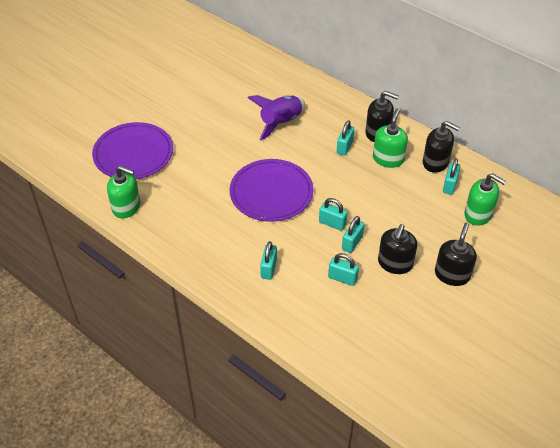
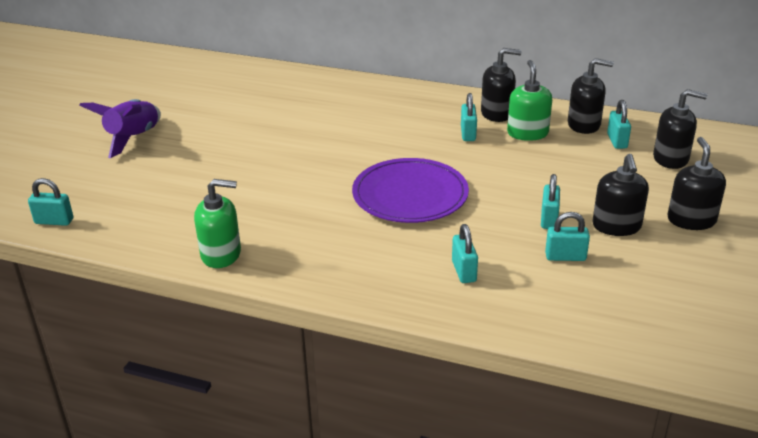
camera: 20 degrees left, 15 degrees down
purple plate [92,122,173,179] -> none
purple rocket [247,95,305,141] -> purple rocket moved to [79,99,161,158]
turquoise padlock [319,198,348,231] -> turquoise padlock moved to [28,178,73,226]
green soap dispenser [464,173,506,226] -> black soap dispenser [653,89,707,169]

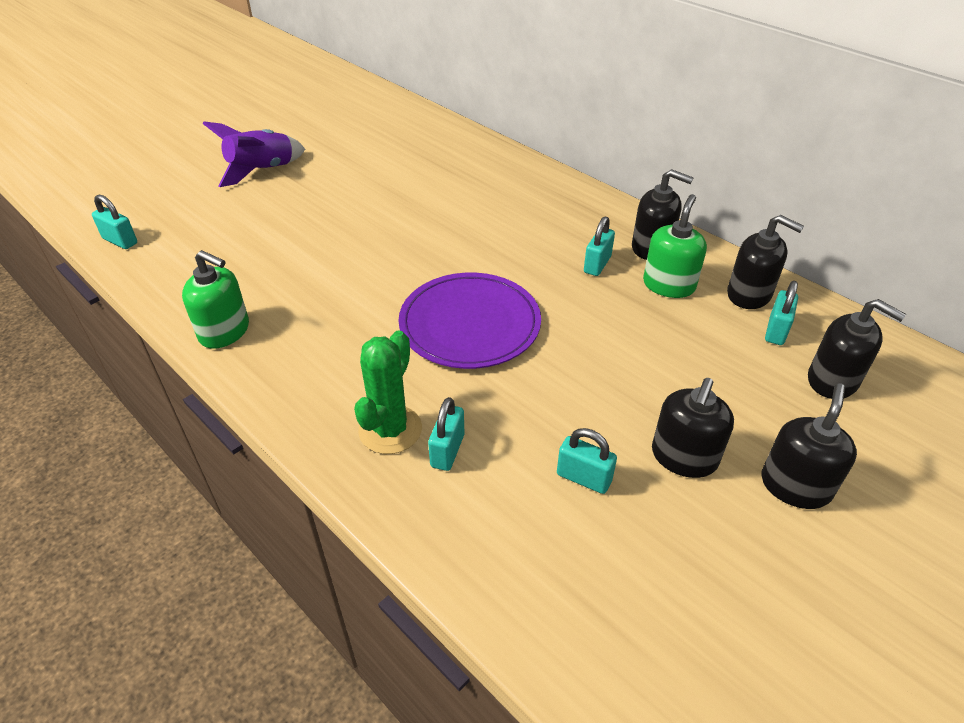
camera: 25 degrees right, 10 degrees up
turquoise padlock [541,174,560,229] -> none
none -> green cactus [354,330,422,454]

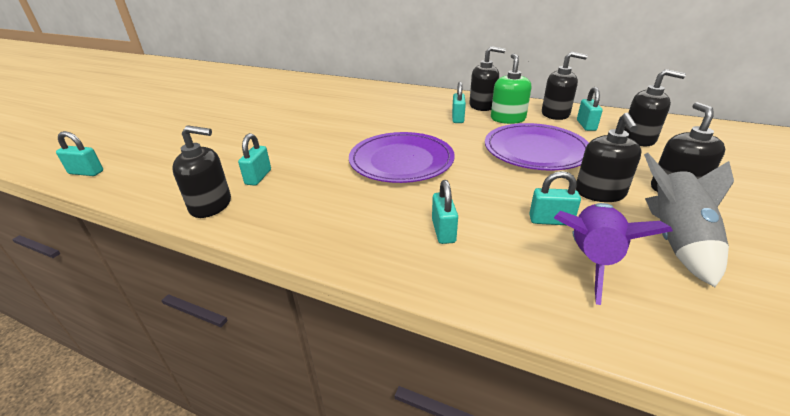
camera: 20 degrees left, 10 degrees down
green soap dispenser [182,250,249,349] -> black soap dispenser [172,125,231,218]
purple rocket [203,121,305,187] -> purple rocket moved to [554,203,673,305]
green cactus [354,330,422,454] -> none
none -> turquoise padlock [238,133,271,186]
none -> purple plate [485,123,589,171]
none -> grey rocket [644,153,734,287]

